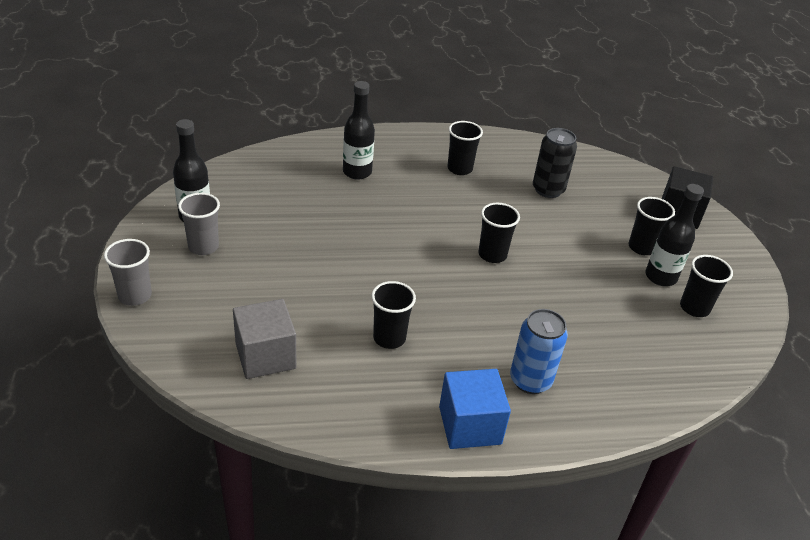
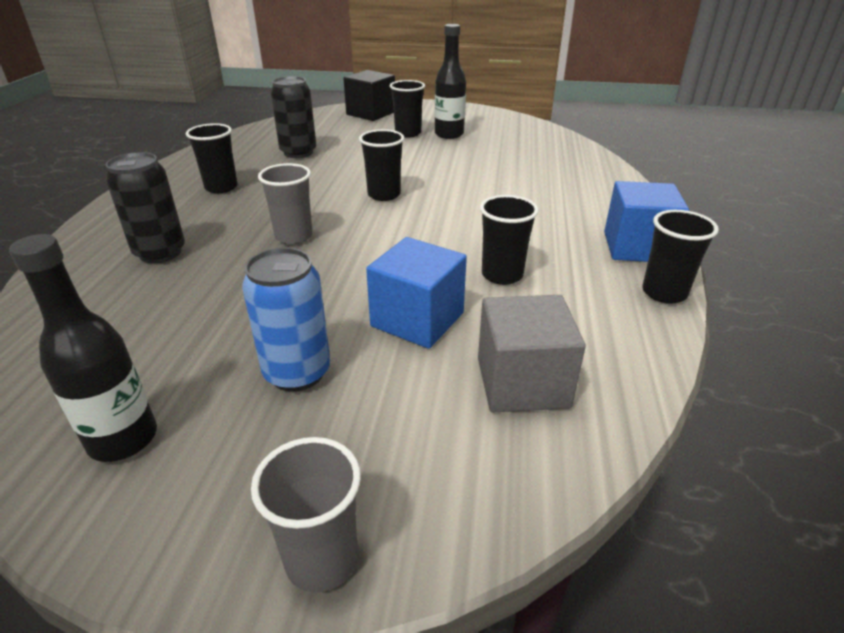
camera: 70 degrees left, 5 degrees down
grey cup [178,193,220,255] -> grey cup moved to [258,163,313,245]
black bottle [343,81,375,180] -> black can [106,152,185,263]
blue can [510,309,568,394] -> blue can moved to [242,248,330,392]
black cup [680,255,733,317] -> black cup moved to [642,210,719,304]
none -> blue cube [366,237,467,349]

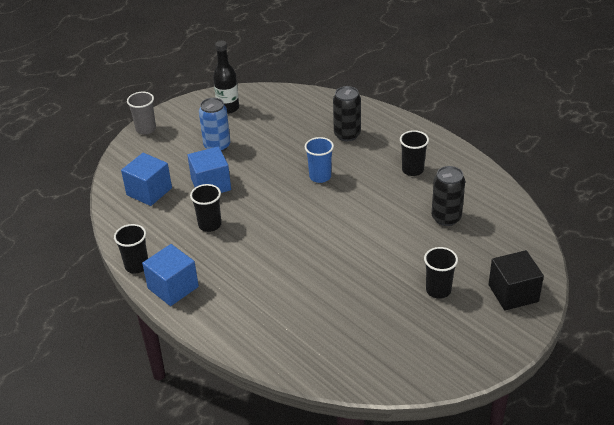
camera: 130 degrees right, 5 degrees up
grey cup [258,163,313,245] -> blue cup [305,137,334,183]
black cup [359,129,404,201] -> none
black bottle [435,24,466,139] -> none
grey cube [478,295,586,412] -> blue cube [121,153,172,206]

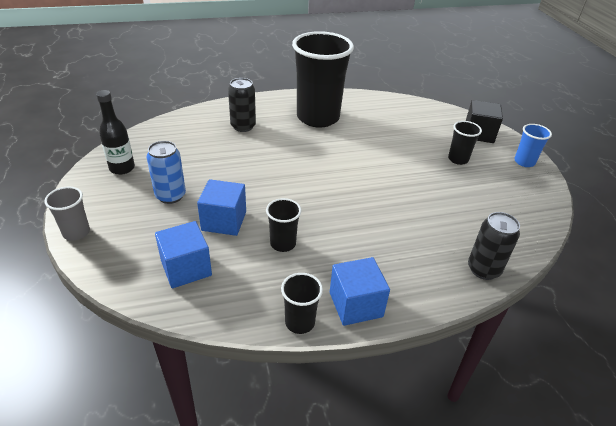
camera: 65 degrees left, 0 degrees up
blue cup [305,137,334,183] -> blue cup moved to [514,124,552,167]
black cup [400,130,429,176] -> black cup [292,31,354,128], size x2.28
black can [432,166,465,226] -> black can moved to [468,212,520,280]

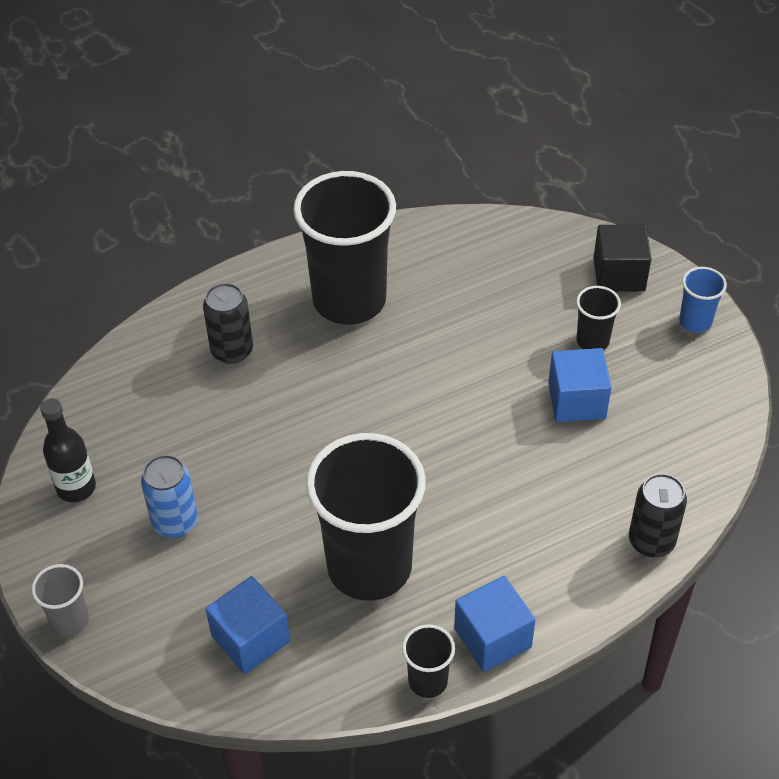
camera: 10 degrees left, 10 degrees up
blue cube [197,179,246,236] -> blue cube moved to [548,348,612,422]
black cup [266,198,301,252] -> black cup [306,433,426,601], size x2.28

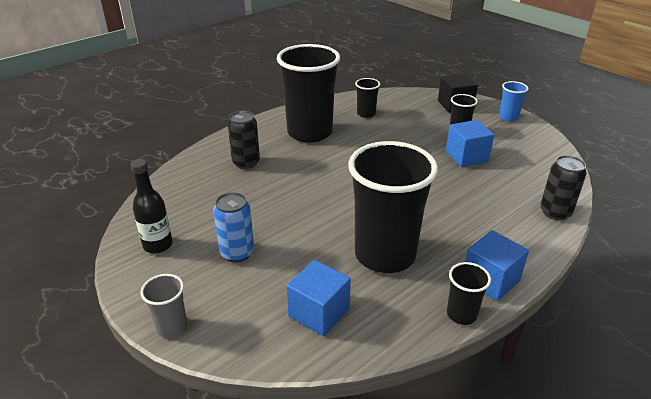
camera: 15 degrees left, 15 degrees down
none -> black cup [355,78,380,118]

